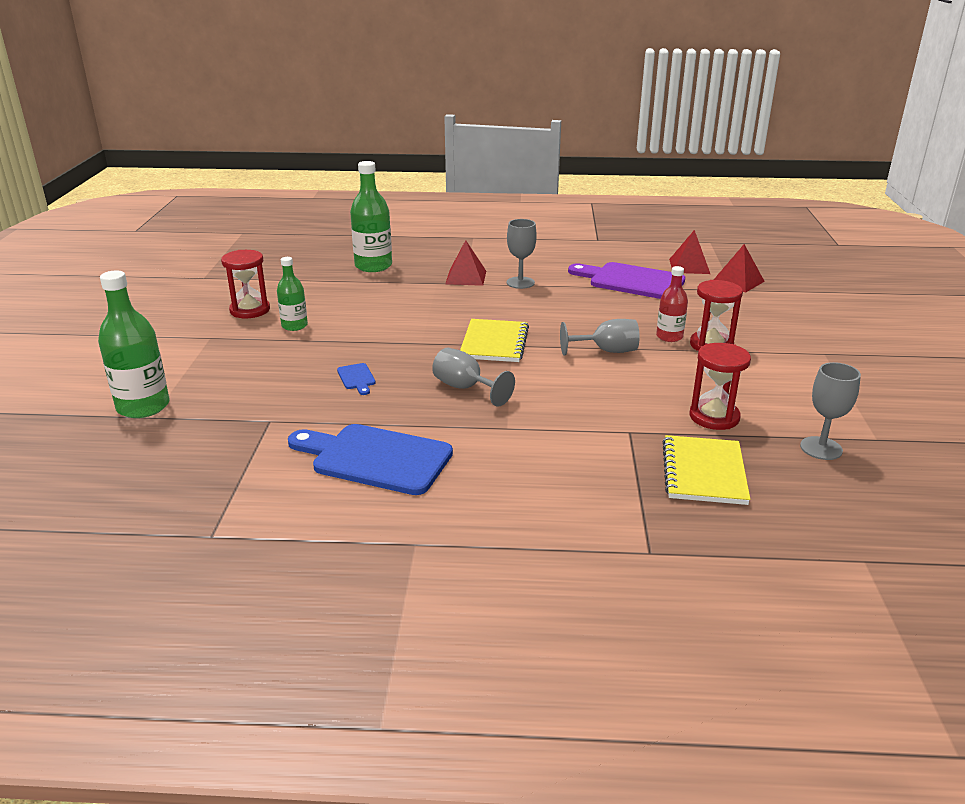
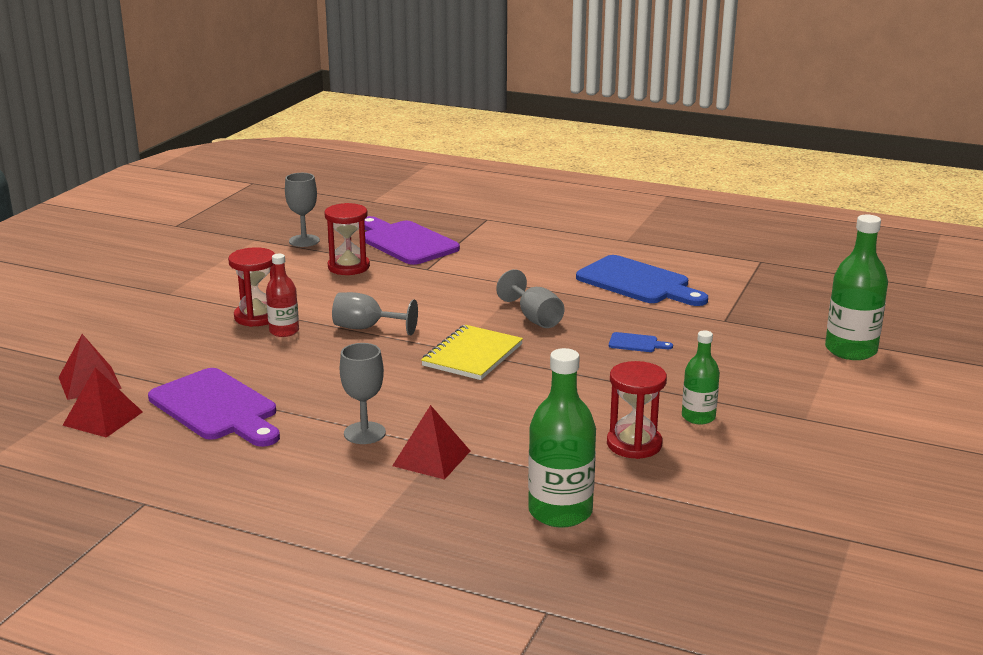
camera: 160 degrees left, 5 degrees down
red hourglass [221,250,270,318] -> red hourglass moved to [607,361,667,459]
blue cutting board [337,363,376,395] -> blue cutting board turned 105 degrees clockwise [609,332,673,352]
yellow notebook [662,435,750,505] -> purple cutting board [364,216,460,265]

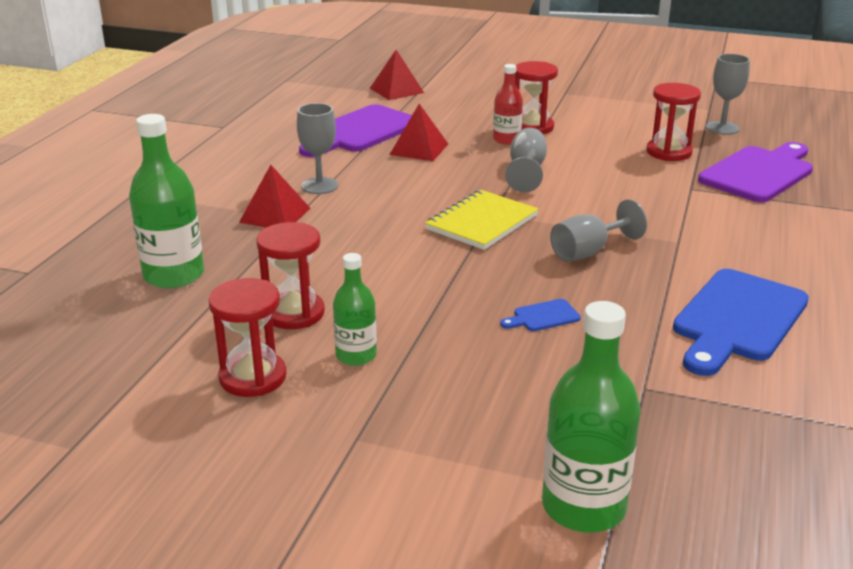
camera: 85 degrees right, 5 degrees up
red pyramid [62,367,143,438] -> red pyramid moved to [390,104,448,161]
yellow notebook [421,325,523,380] -> yellow notebook turned 75 degrees counterclockwise [425,190,539,250]
blue cutting board [609,332,673,352] -> blue cutting board turned 60 degrees clockwise [500,299,581,331]
none -> red hourglass [208,278,286,397]

